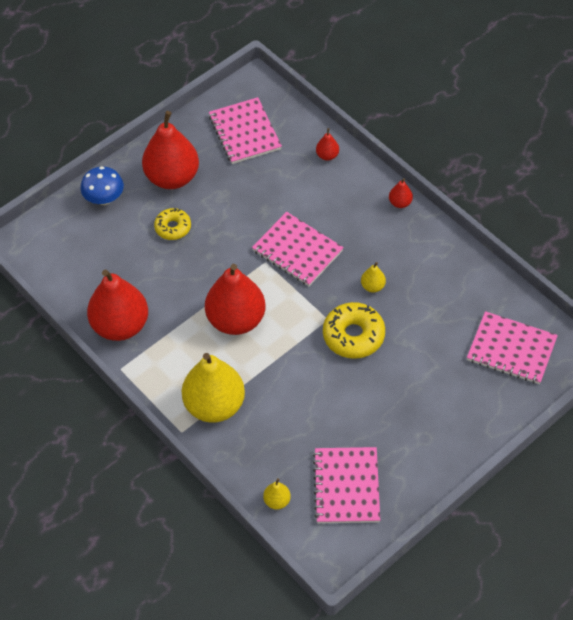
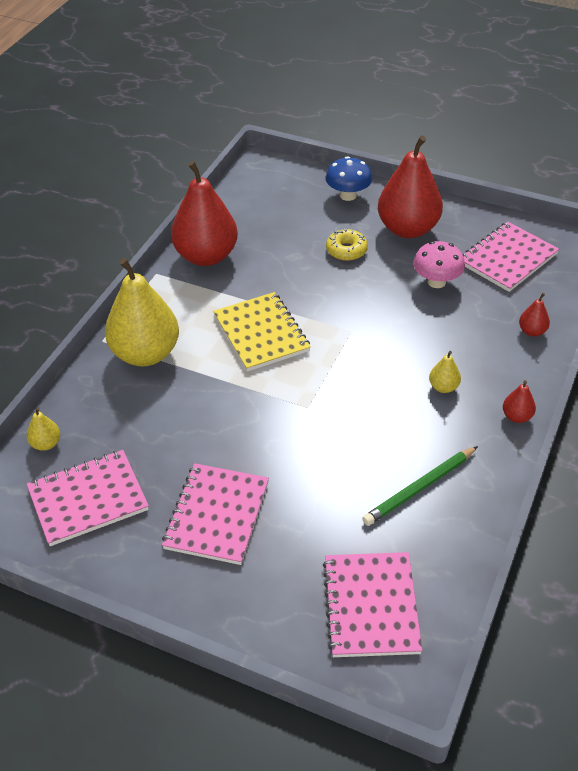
camera: 65 degrees right, 10 degrees down
red pear [205,264,265,335] -> yellow notebook [213,292,311,372]
pink notebook [252,212,344,286] -> pink notebook moved to [162,463,269,565]
yellow donut [323,302,385,359] -> none
yellow pear [361,262,386,293] -> yellow pear moved to [429,351,461,393]
none -> green pencil [362,446,478,526]
none -> pink mushroom [413,241,465,288]

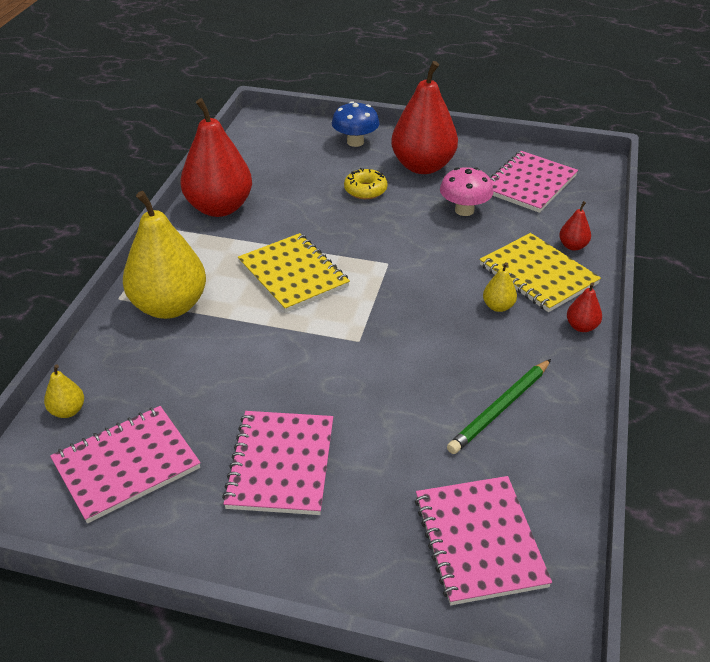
camera: 10 degrees left, 5 degrees down
none -> yellow notebook [480,233,601,312]

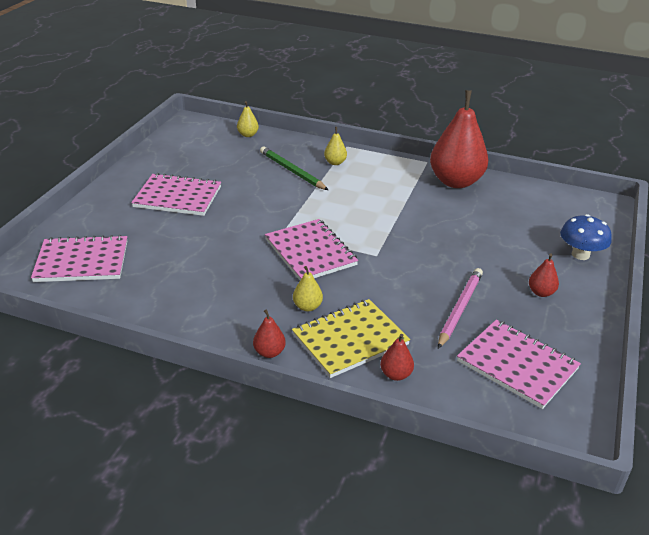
camera: 95 degrees right, 5 degrees down
pink notebook [50,406,201,523] -> pink notebook moved to [265,219,358,280]
yellow pear [123,191,206,319] -> yellow pear [324,127,347,165], size x0.42
yellow notebook [238,233,350,313] -> none
yellow donut [344,168,388,199] -> none
red pear [391,61,458,174] -> red pear [529,254,559,297], size x0.42
pink mushroom [440,167,494,216] -> pink pencil [438,268,483,349]
green pencil [447,359,551,454] -> green pencil moved to [260,147,328,190]

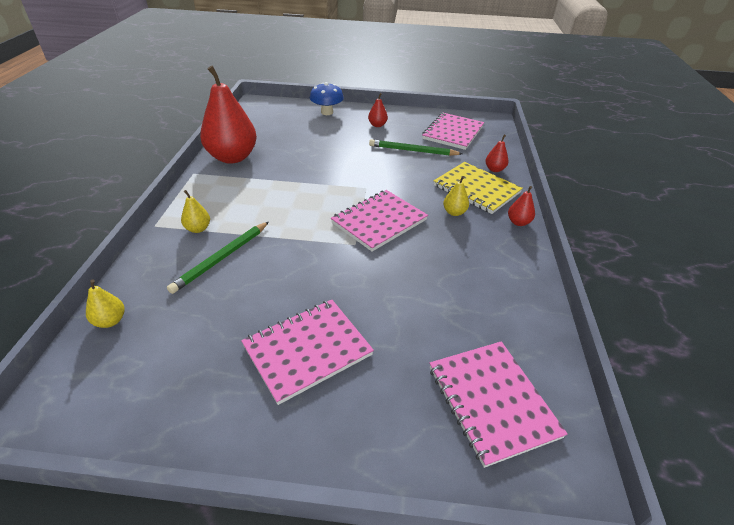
camera: 105 degrees left, 5 degrees up
pink notebook [131,173,221,216] -> pink notebook turned 60 degrees clockwise [241,300,374,405]
pink pencil [438,268,483,349] -> green pencil [369,139,463,156]

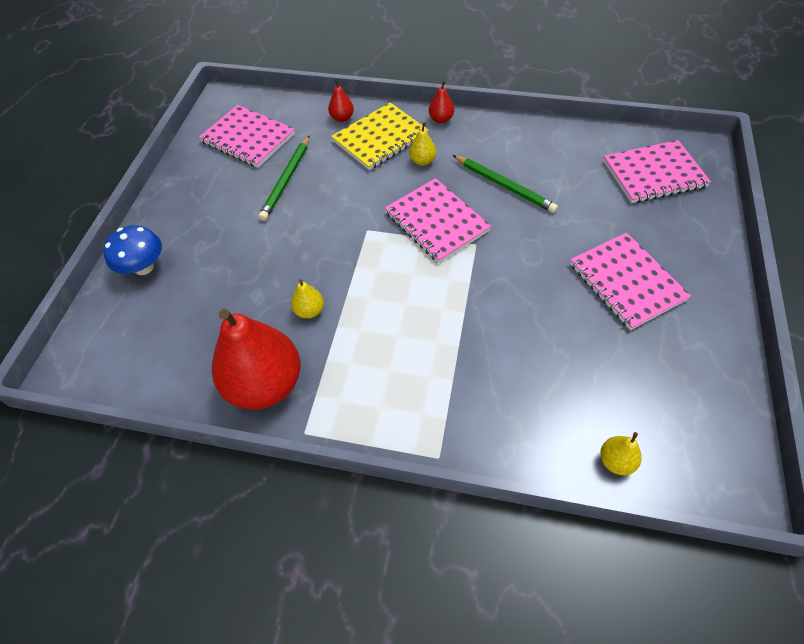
camera: 80 degrees left, 15 degrees up
green pencil [167,222,269,294] -> green pencil moved to [453,155,558,213]
yellow pear [181,190,210,233] -> yellow pear moved to [291,279,324,319]
red pear [368,93,388,127] -> none

